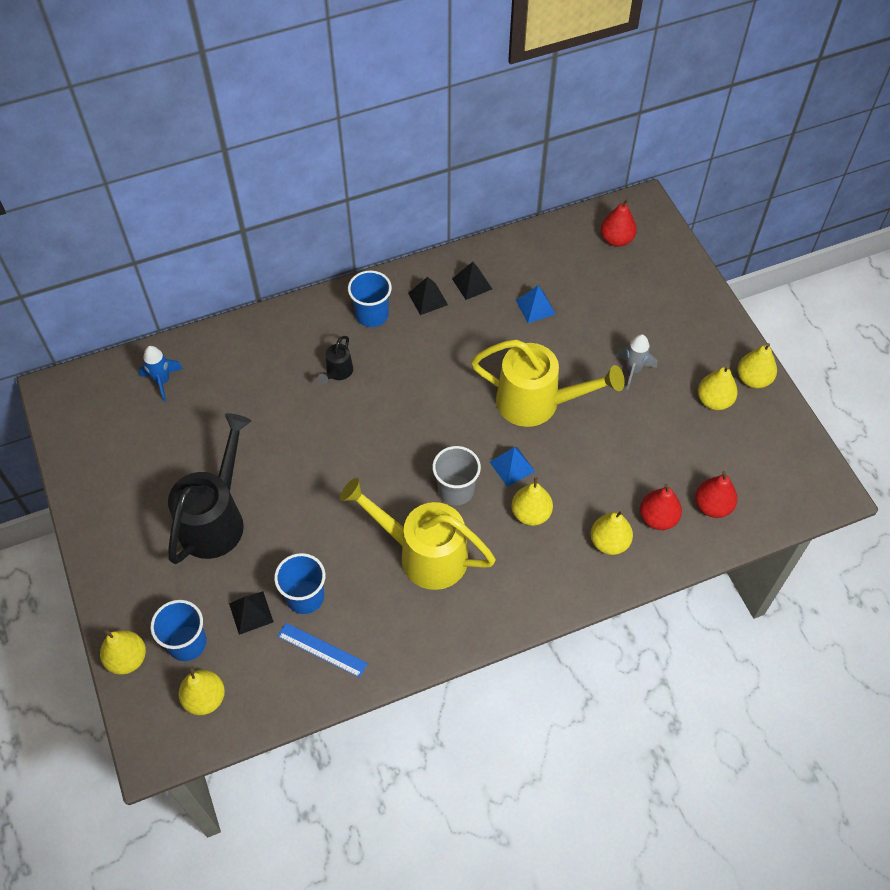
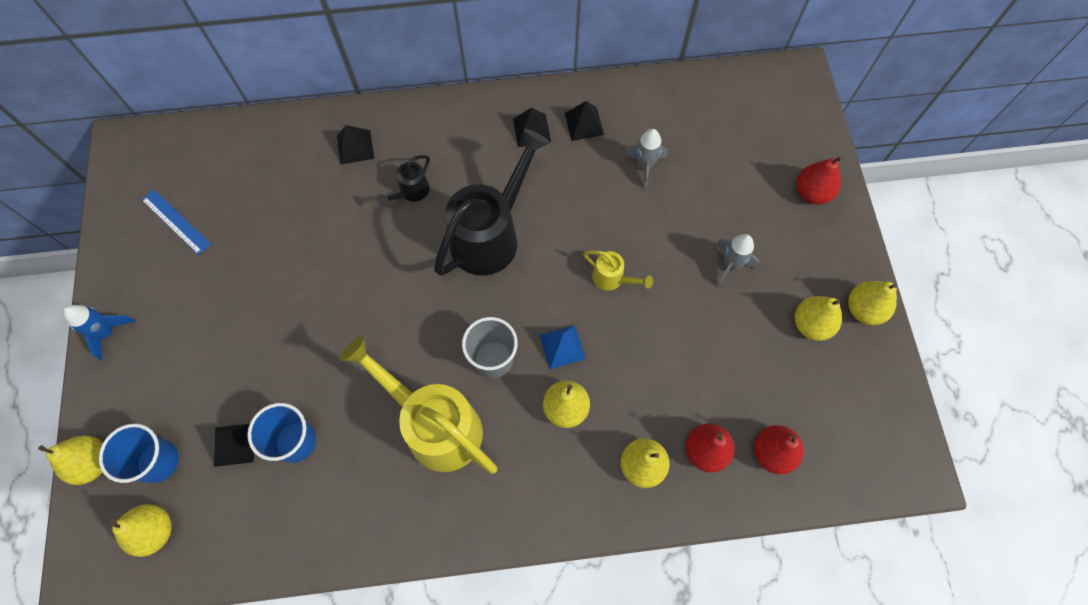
camera: 15 degrees right, 10 degrees up
blue rocket [139,346,183,402] -> blue rocket moved to [63,305,136,360]
black watering can [168,413,251,564] -> black watering can moved to [434,129,550,276]
blue ruler [278,623,368,678] -> blue ruler moved to [141,190,211,255]
blue cup [348,270,392,327] -> none
yellow watering can [471,339,625,427] -> yellow watering can [583,250,653,291], size x0.45
blue pyramid [516,286,556,323] -> grey rocket [622,129,668,190]
red pear [601,199,637,247] -> red pear moved to [796,156,843,204]
none -> black pyramid [337,125,374,165]

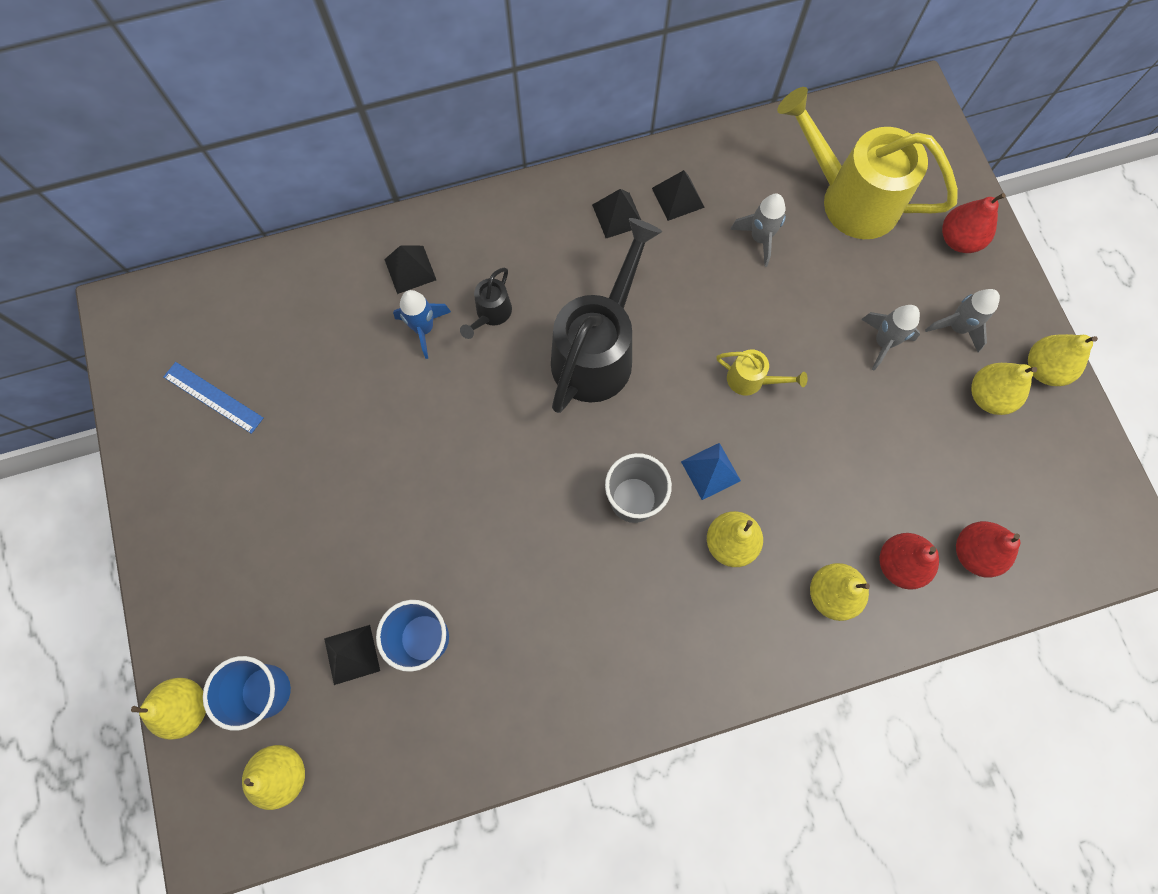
camera: 10 degrees left, 5 degrees up
blue rocket [63,305,136,360] -> blue rocket moved to [393,290,451,359]
yellow watering can [340,336,497,474] -> yellow watering can moved to [777,87,958,239]
none -> grey rocket [925,289,1000,352]

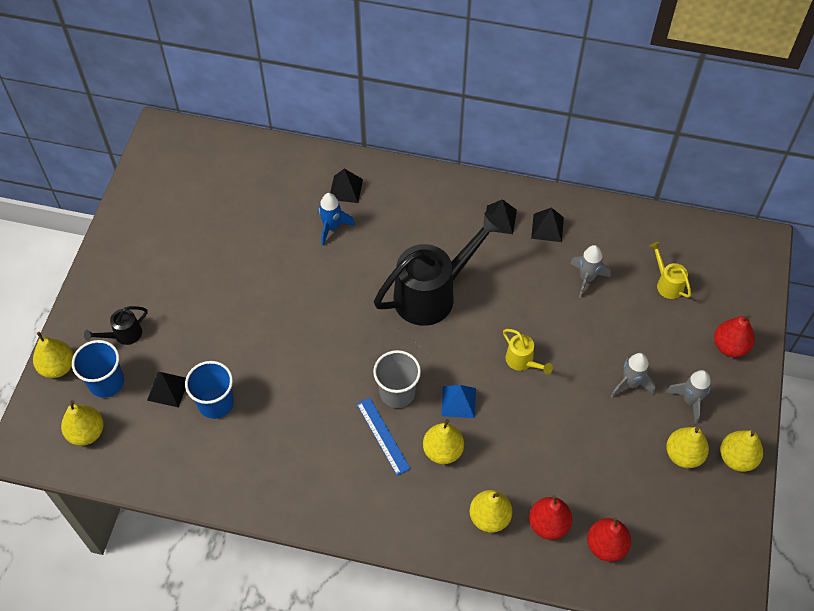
camera: 30 degrees right, 15 degrees down
blue ruler [163,362,263,434] -> blue ruler moved to [357,398,411,476]
black watering can [460,268,512,339] -> black watering can moved to [84,306,148,345]
yellow watering can [777,87,958,239] -> yellow watering can [650,242,691,299], size x0.45

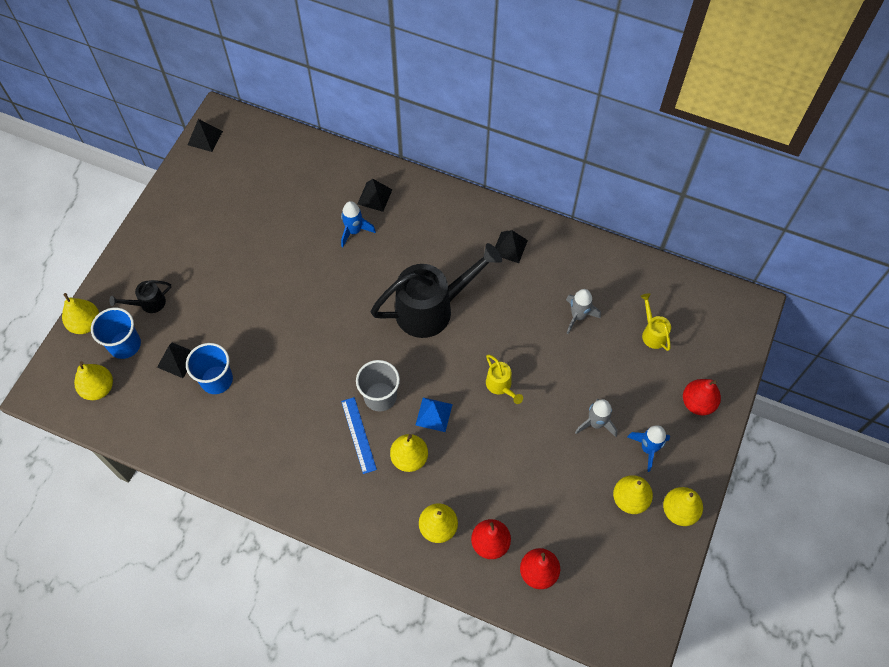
camera: 10 degrees right, 5 degrees up
black pyramid [531,207,564,242] -> black pyramid moved to [188,119,223,152]
grey rocket [666,370,711,424] -> blue rocket [627,425,670,472]

